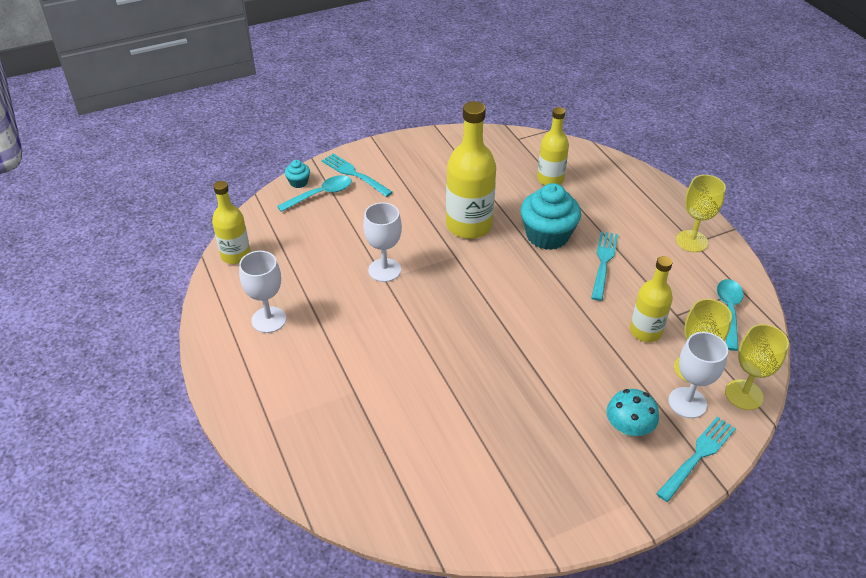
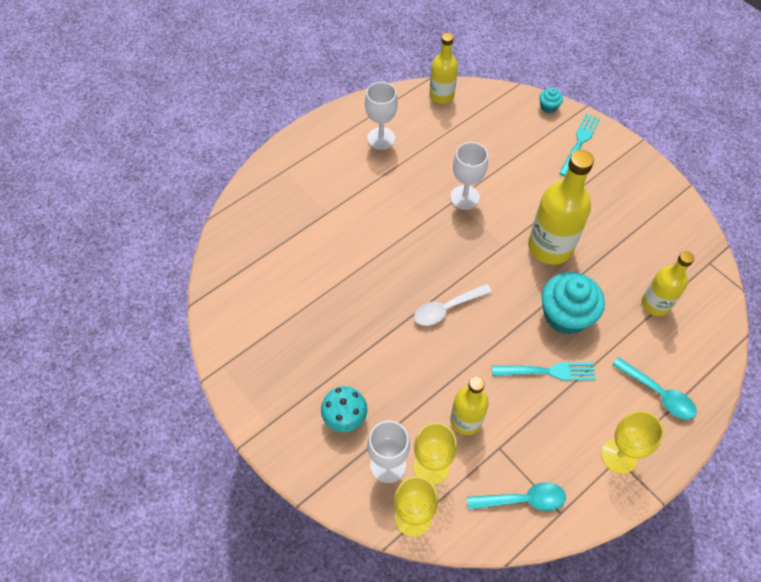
camera: 75 degrees right, 15 degrees up
turquoise spoon [277,175,352,212] -> turquoise spoon moved to [612,357,697,420]
turquoise fork [656,416,736,502] -> none
none -> white spoon [414,284,492,326]

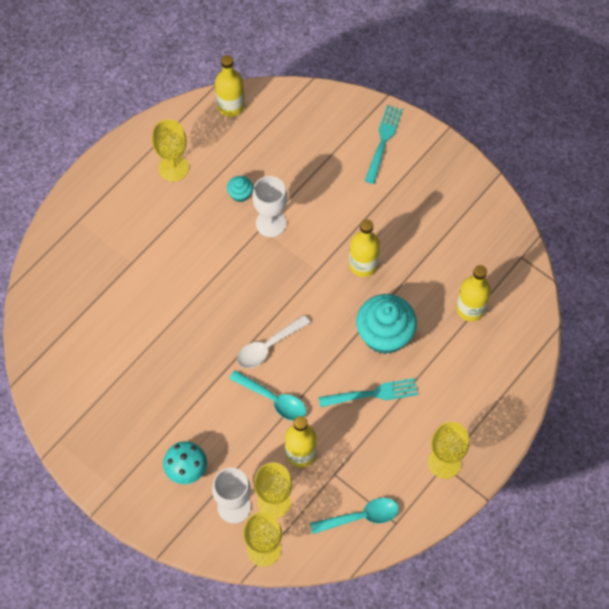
camera: 10 degrees left, 5 degrees up
white goblet [365,82,398,150] -> yellow goblet [152,119,189,182]
yellow bottle [528,150,594,265] -> yellow bottle [349,219,380,277], size x0.62
turquoise cupcake [539,87,563,113] -> turquoise cupcake moved to [227,176,253,202]
turquoise spoon [612,357,697,420] -> turquoise spoon moved to [229,370,306,421]

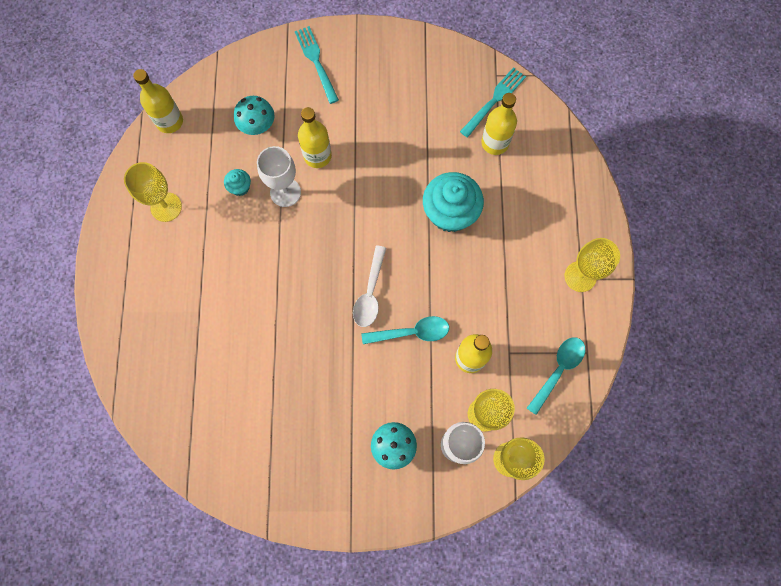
camera: 40 degrees left, 10 degrees up
turquoise fork [319,378,418,407] -> turquoise fork moved to [460,67,526,138]
yellow bottle [349,219,380,277] -> yellow bottle moved to [298,107,332,168]
none -> turquoise mushroom [234,96,274,135]

